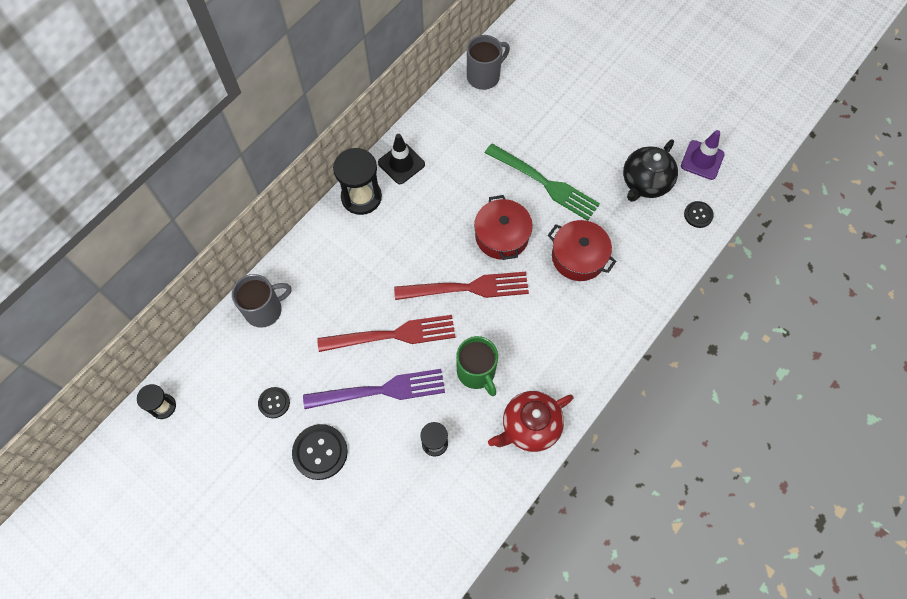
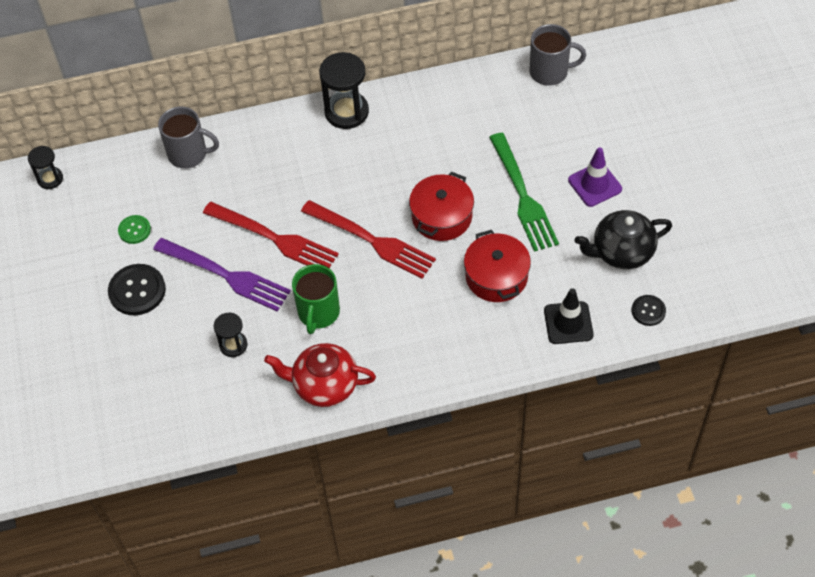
camera: 40 degrees right, 10 degrees down
black button [258,387,290,418] -> green button [118,215,151,244]
black traffic cone [378,134,425,184] -> black traffic cone moved to [544,288,593,344]
purple traffic cone [681,130,724,180] -> purple traffic cone moved to [568,147,622,207]

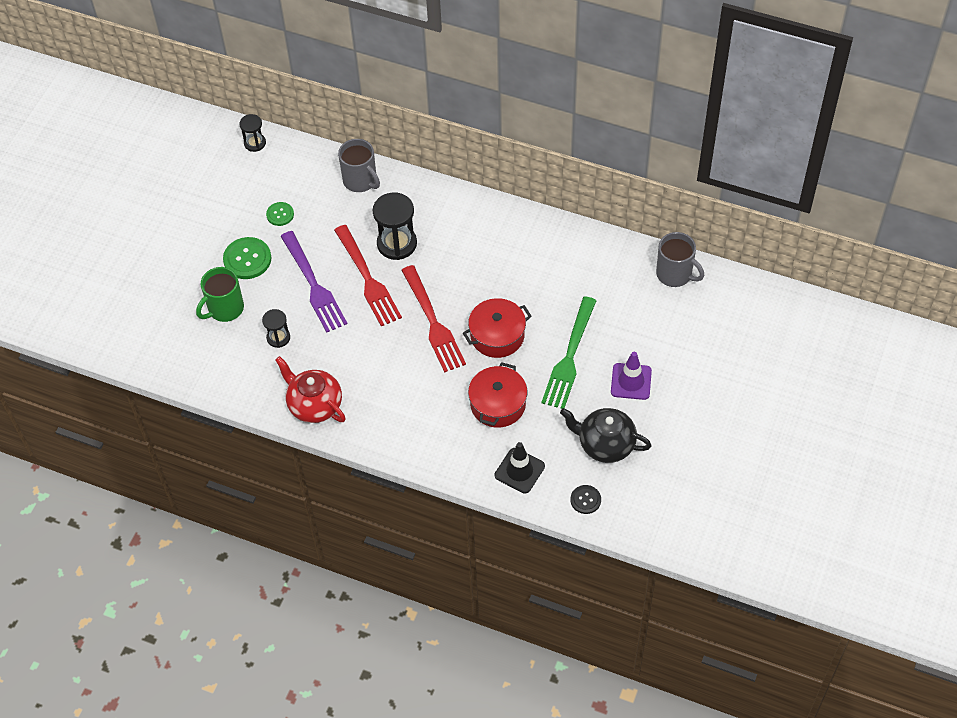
camera: 35 degrees right, 0 degrees up
black button [108,264,166,315] -> green button [223,237,271,279]
green mug [292,264,340,334] -> green mug moved to [196,267,244,322]
black hourglass [319,52,369,129] -> black hourglass moved to [373,192,417,260]

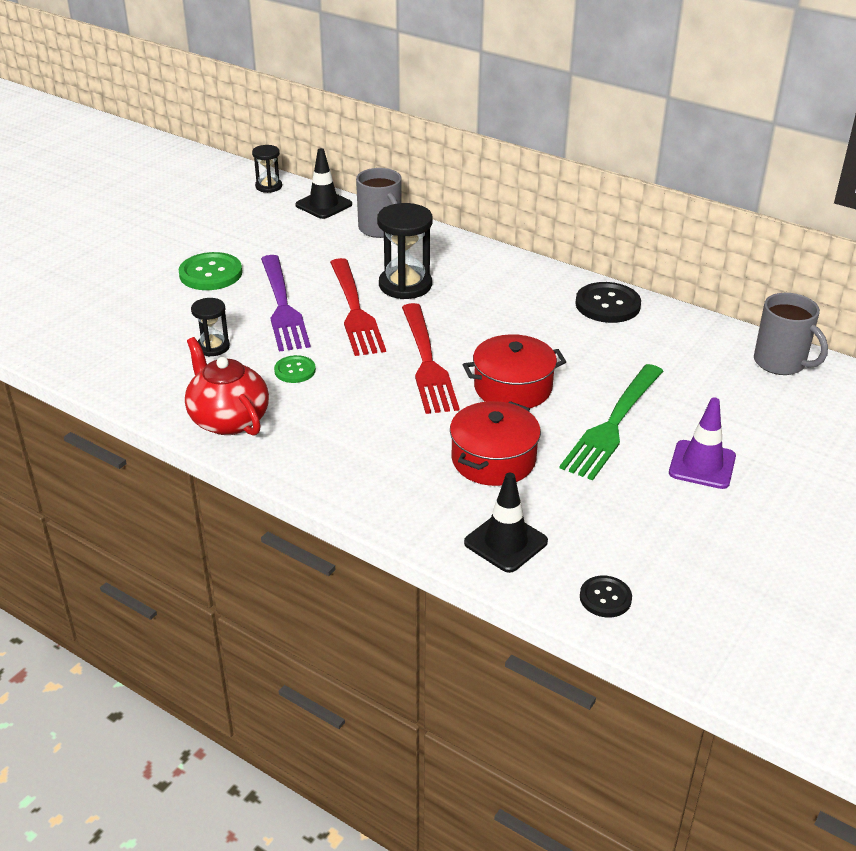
camera: 10 degrees right, 20 degrees down
green mug [196,267,244,322] -> none
green button [266,202,294,226] -> green button moved to [274,355,316,383]
black teapot [560,408,652,463] -> none
none -> black traffic cone [295,148,352,219]
none -> black button [575,282,641,323]

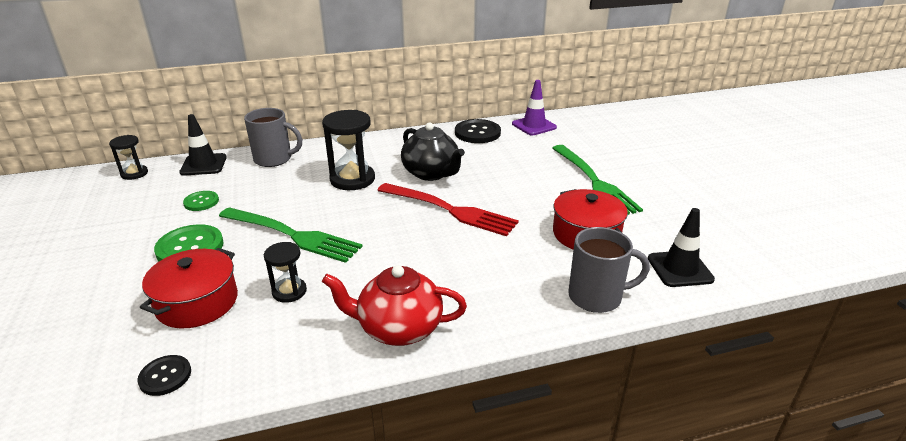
camera: 50 degrees left, 5 degrees down
purple fork [261,255,311,352] -> green fork [219,207,363,263]
green button [274,355,316,383] -> green button moved to [183,191,219,211]
red fork [330,258,386,356] -> none
red pot [463,334,566,408] -> red pot moved to [140,248,238,329]
black button [580,576,632,617] -> black button moved to [137,355,191,396]
purple traffic cone [669,397,736,489] -> purple traffic cone moved to [512,80,557,135]
grey mug [754,293,828,375] -> grey mug moved to [568,227,650,313]
none -> black teapot [401,122,465,181]

